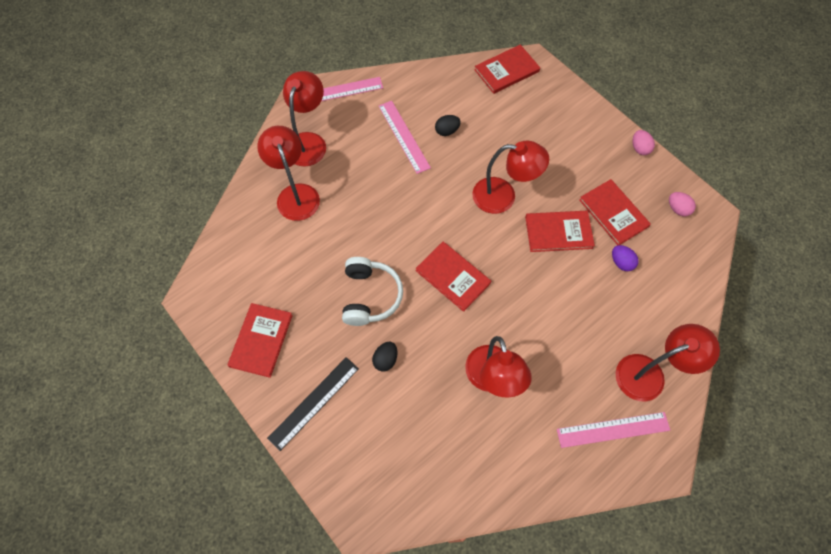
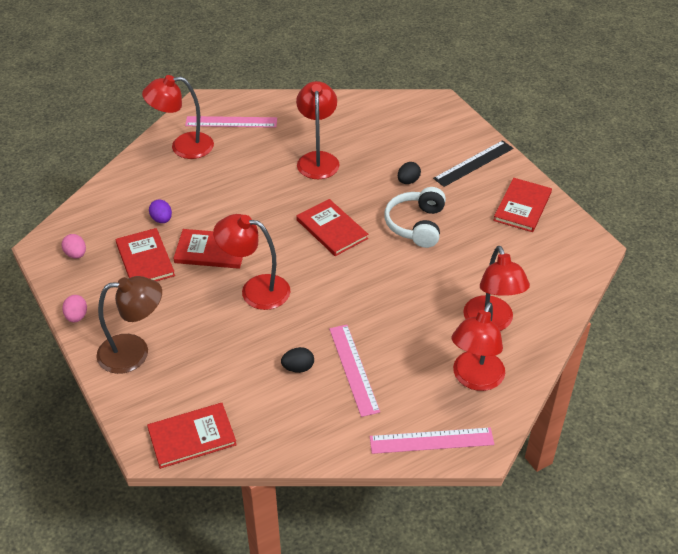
camera: 170 degrees left, 20 degrees down
none -> brown lamp [96,276,162,374]

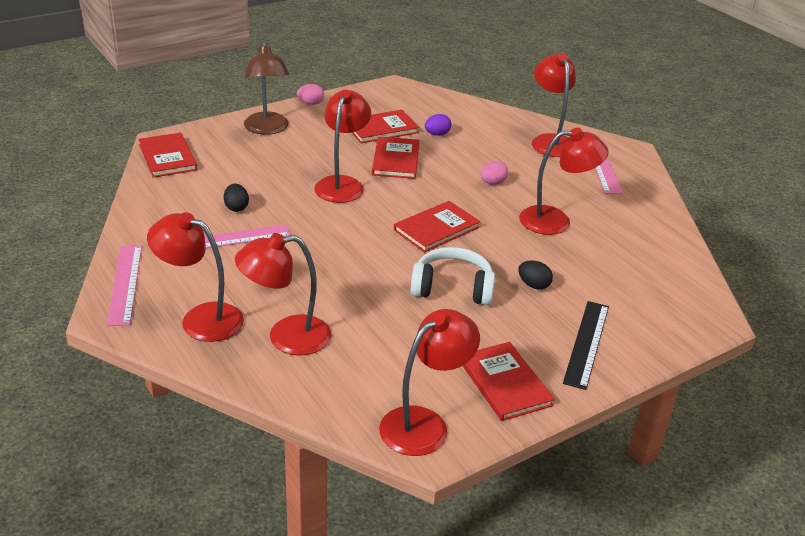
camera: 85 degrees right, 10 degrees down
pink egg [61,234,86,259] -> pink egg moved to [480,161,508,185]
black ruler [433,140,513,187] -> black ruler turned 60 degrees clockwise [563,301,609,390]
red book [493,178,552,232] -> red book turned 45 degrees clockwise [463,342,555,421]
none -> red lamp [379,309,480,456]

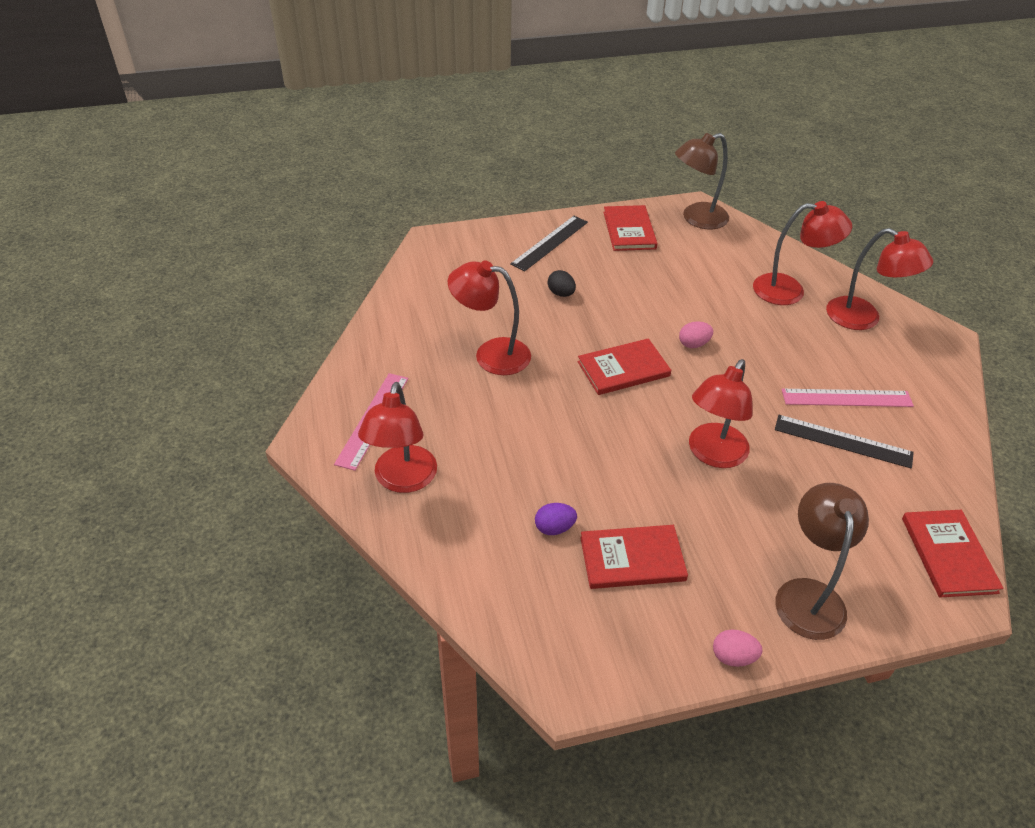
camera: 160 degrees left, 10 degrees up
pink ruler [107,245,142,326] -> none
black egg [224,184,249,212] -> black ruler [775,415,914,468]
red book [372,137,420,179] -> none
red lamp [379,309,480,456] -> brown lamp [675,133,729,229]
white headphones [411,247,495,305] -> none
pink egg [480,161,508,185] -> pink egg moved to [679,321,713,348]

